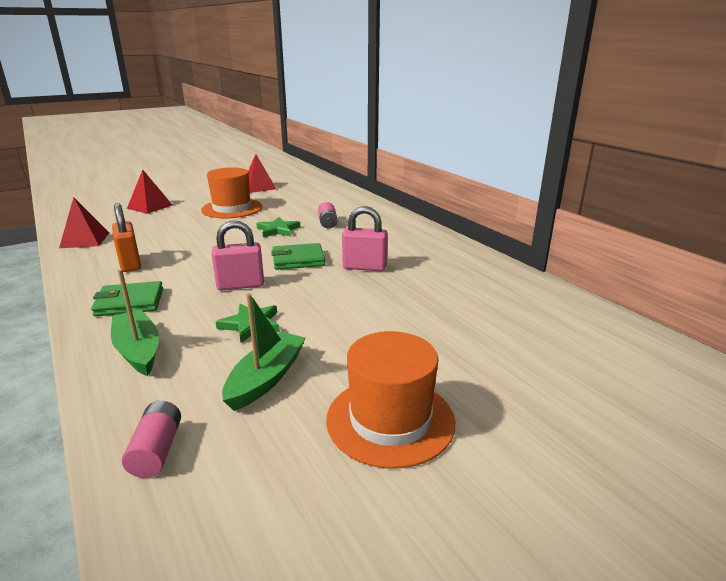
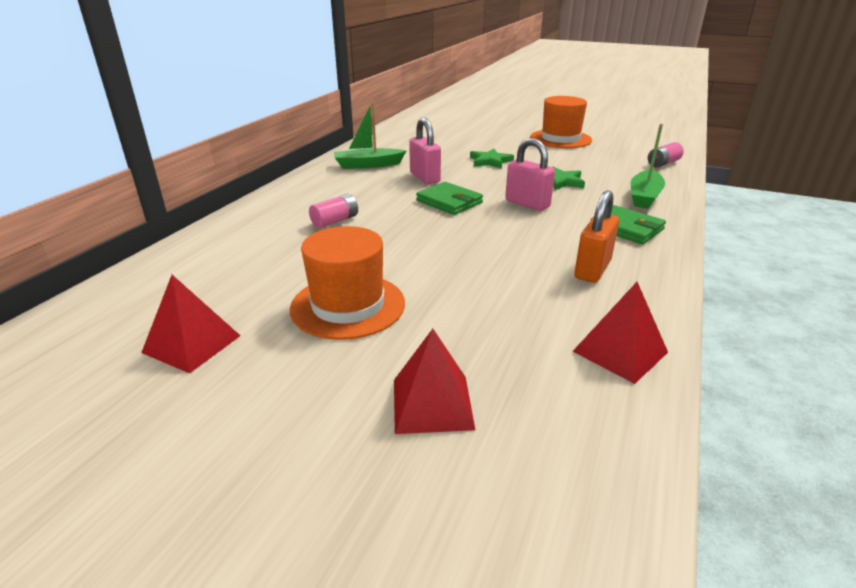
camera: 125 degrees left, 5 degrees up
green boat [222,293,306,411] -> green boat moved to [334,102,406,169]
green star [256,217,300,237] -> green star moved to [470,149,514,169]

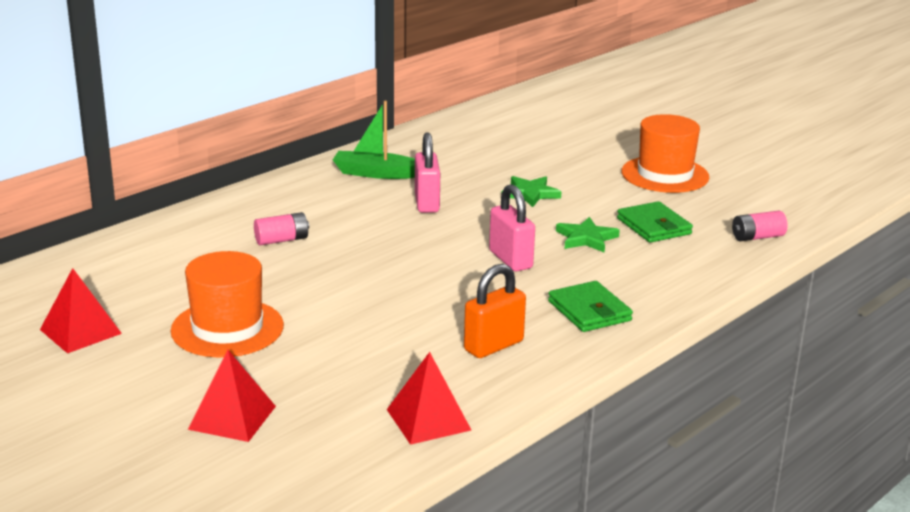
camera: 20 degrees right, 5 degrees down
green wallet [416,182,483,215] -> green wallet moved to [617,201,693,243]
green boat [631,124,665,209] -> none

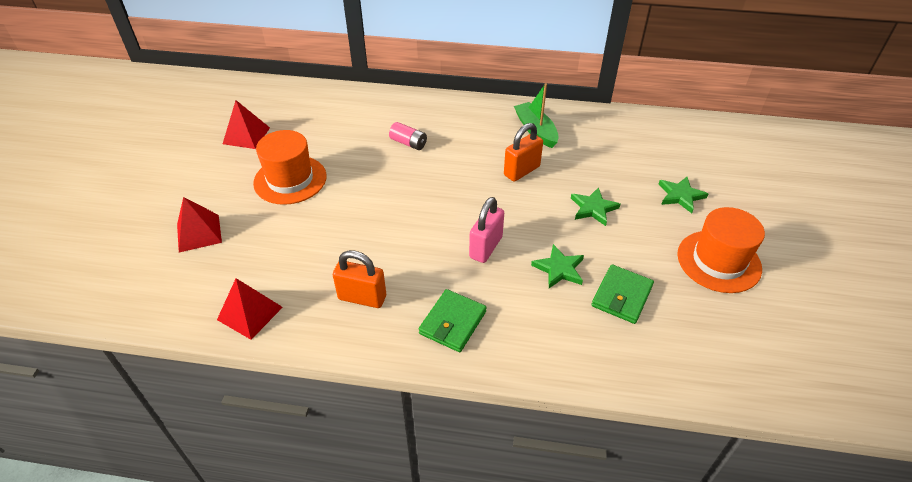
camera: 55 degrees right, 20 degrees up
pink padlock [415,132,440,213] -> orange padlock [504,123,543,182]
pink battery [732,211,788,241] -> none
none -> green star [658,177,708,213]

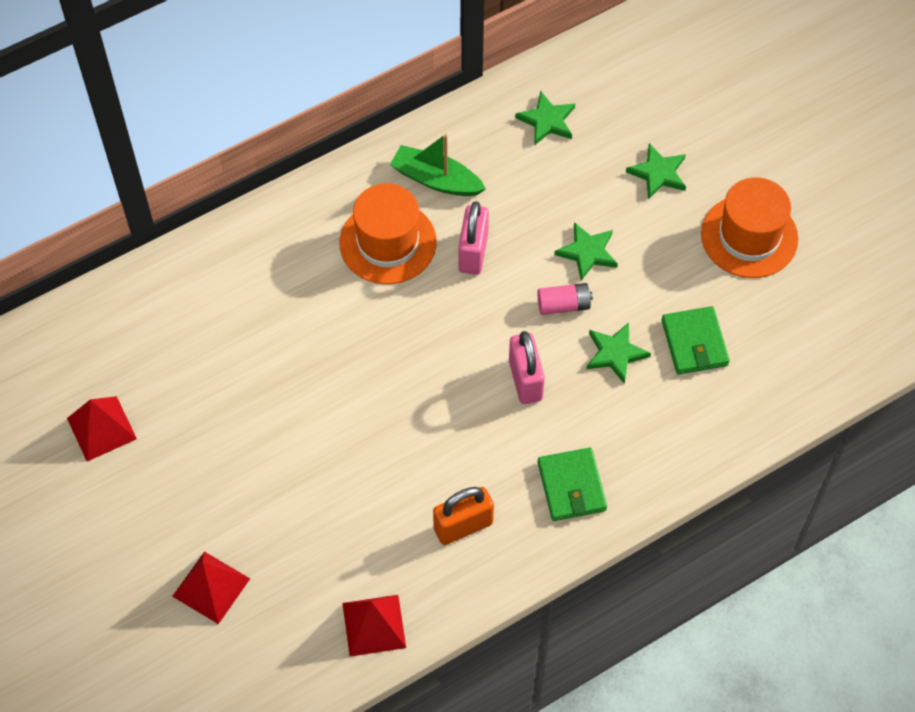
camera: 40 degrees left, 15 degrees up
orange hat [253,130,327,205] -> orange hat moved to [340,183,437,284]
pink battery [389,122,427,150] -> pink battery moved to [537,283,593,315]
orange padlock [504,123,543,182] -> pink padlock [458,201,489,275]
none -> green star [515,91,575,145]

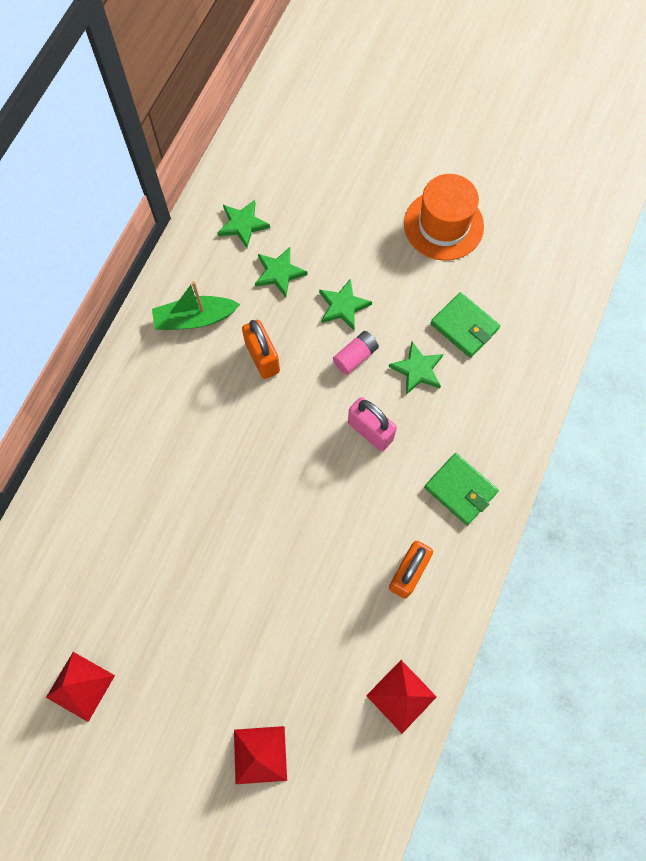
camera: 35 degrees left, 10 degrees up
orange hat [340,183,437,284] -> none
pink padlock [458,201,489,275] -> orange padlock [242,320,280,379]
green star [626,143,686,199] -> green star moved to [255,247,308,297]

